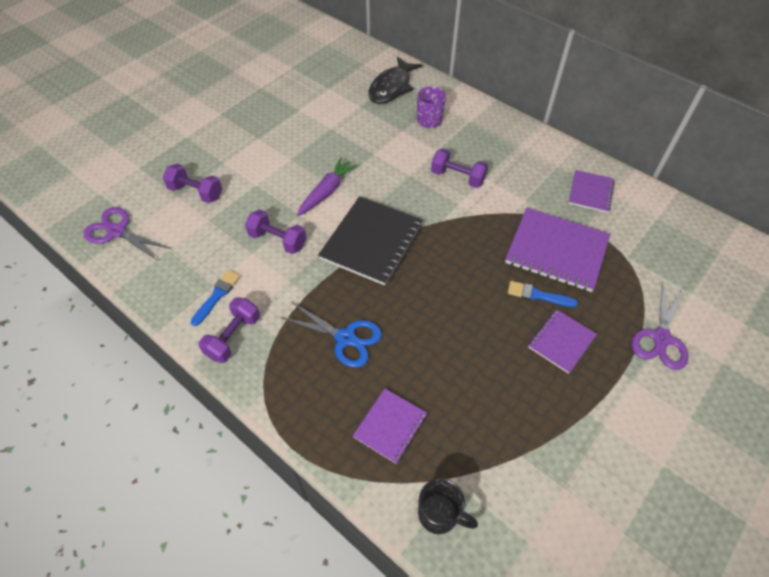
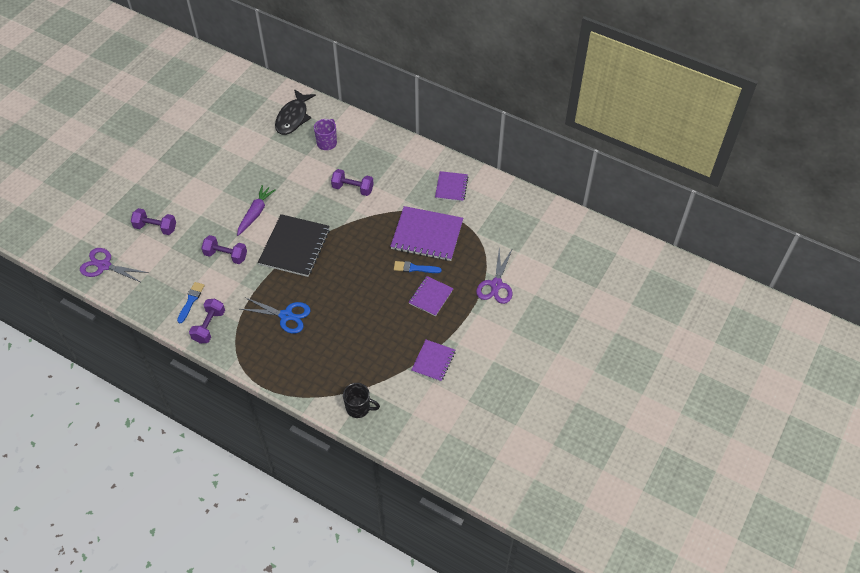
camera: 10 degrees left, 0 degrees up
purple notebook [353,388,427,464] -> purple notebook moved to [411,340,455,382]

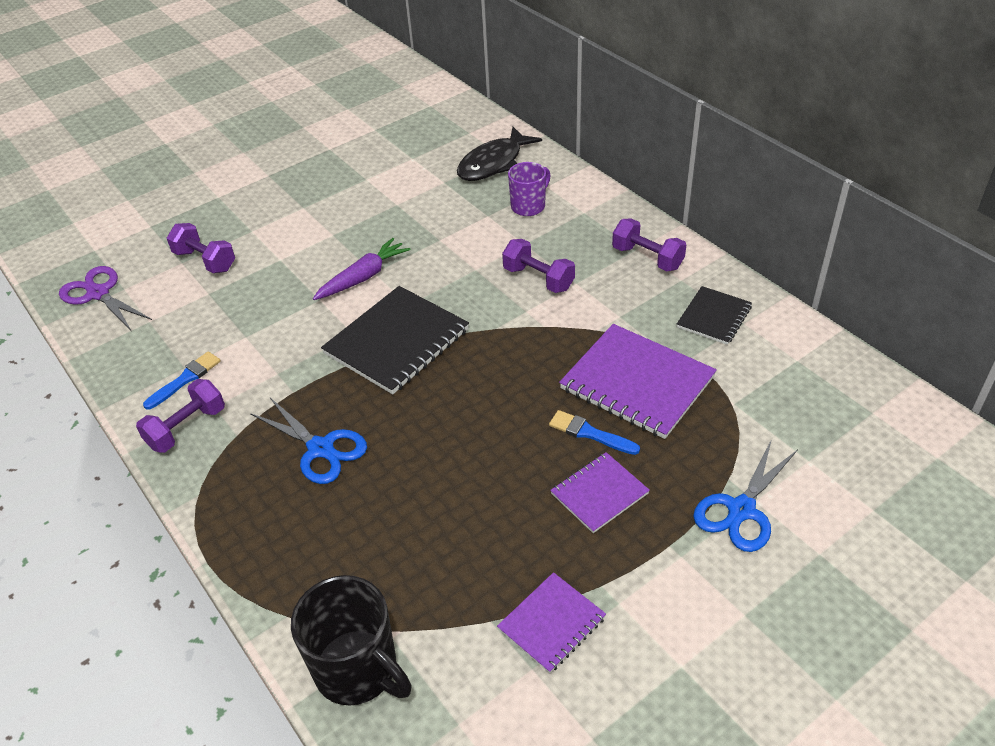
camera: 25 degrees right, 10 degrees down
purple dumbbell [201,235,247,264] -> purple dumbbell moved to [612,218,686,271]
black mug [343,383,380,418] -> black mug [291,575,412,706], size x1.58
purple notebook [435,171,469,202] -> black notebook [677,286,752,345]
purple scissors [476,248,513,304] -> blue scissors [693,439,798,552]

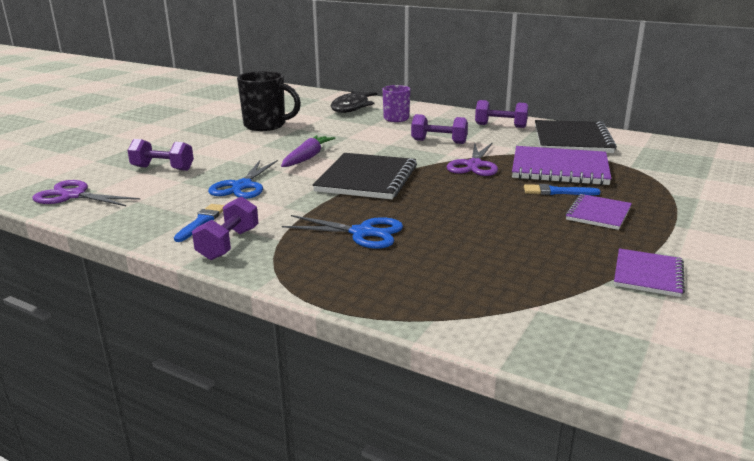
camera: 25 degrees left, 20 degrees down
black mug [291,575,412,706] -> black mug moved to [237,71,301,131]
black notebook [677,286,752,345] -> black notebook [535,120,617,153], size x1.76
blue scissors [693,439,798,552] -> blue scissors moved to [208,160,278,199]
none -> purple scissors [447,143,498,176]

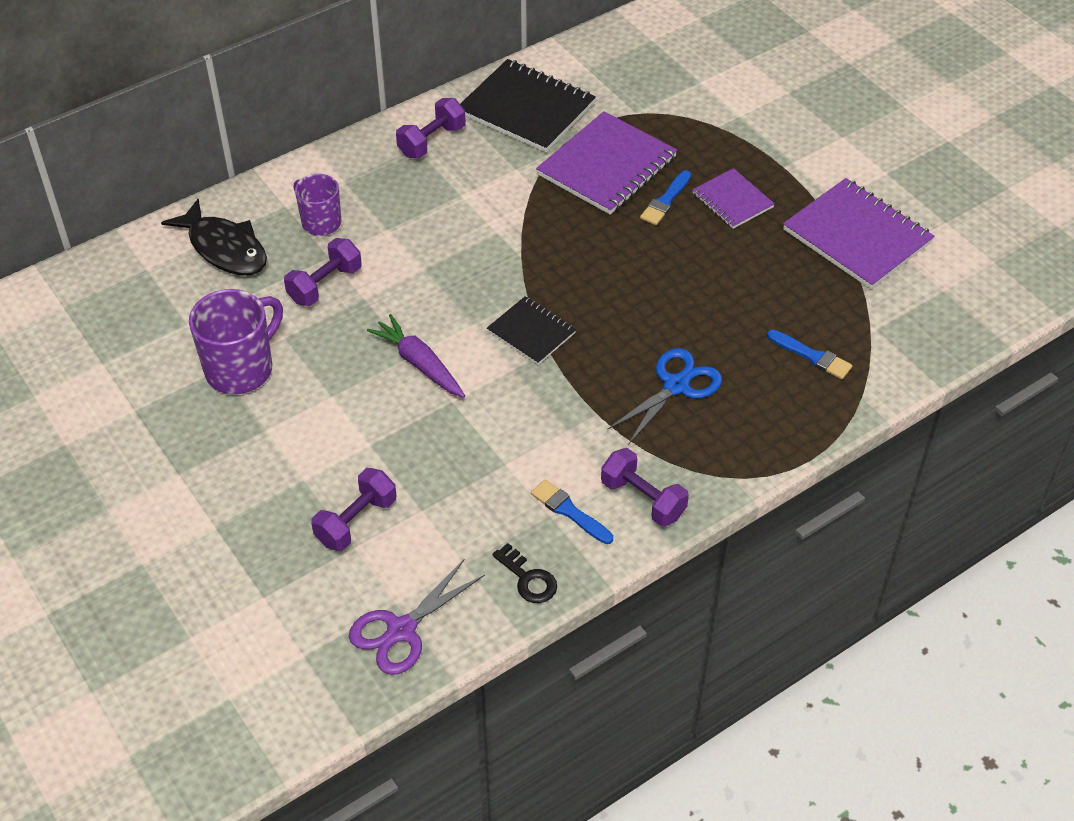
camera: 65 degrees left, 25 degrees up
blue scissors [208,160,278,199] -> none
black mug [237,71,301,131] -> purple mug [189,289,283,394]
black notebook [313,153,417,199] -> black notebook [487,296,576,365], size x0.57
purple dumbbell [411,114,468,144] -> purple dumbbell moved to [284,238,362,306]
purple scissors [447,143,498,176] -> none
purple notebook [614,248,685,297] -> purple notebook [783,178,935,289], size x1.76
none -> black key [492,543,557,603]
none -> blue brush [767,330,852,379]

